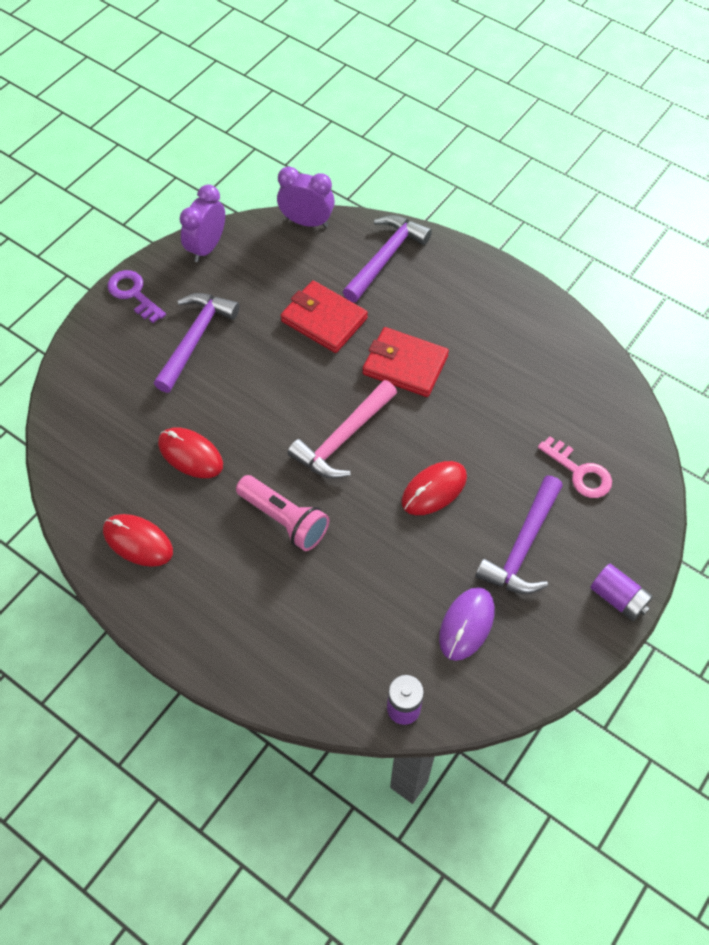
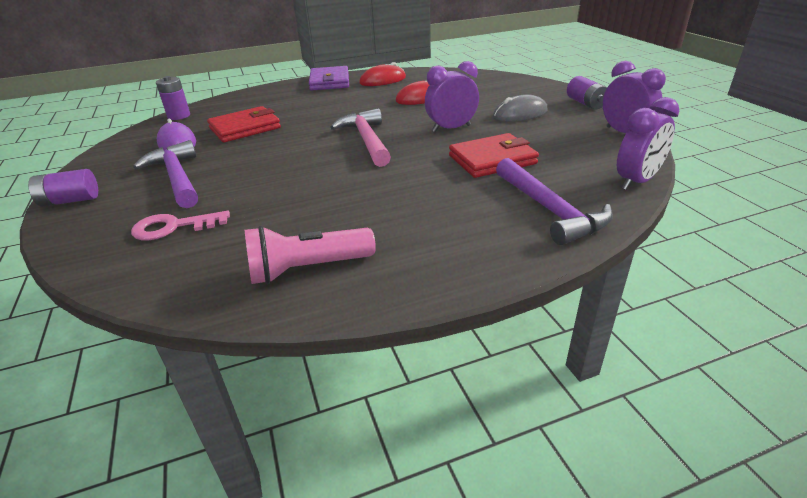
camera: 125 degrees right, 25 degrees down
purple key [108,270,166,323] -> purple battery [567,76,607,110]
purple hammer [154,293,240,393] -> grey mouse [493,95,548,122]
pink flashlight [236,475,329,551] -> pink flashlight moved to [245,226,376,284]
red wallet [363,327,449,397] -> red wallet moved to [207,106,281,142]
red mouse [402,461,467,515] -> none
none -> purple wallet [309,66,349,91]
none -> purple clock [425,61,479,132]

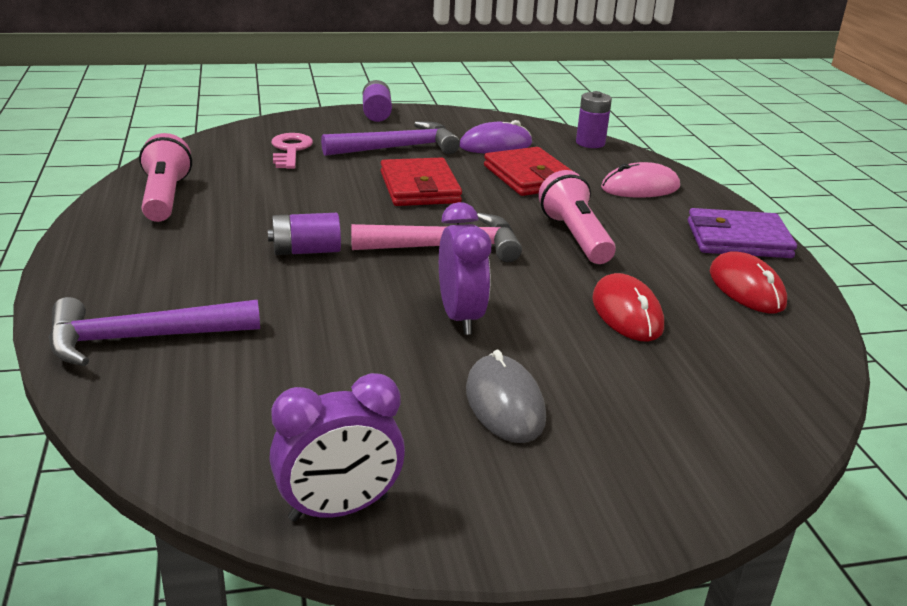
camera: 95 degrees right, 5 degrees down
red wallet [449,133,539,178] -> red wallet moved to [381,157,462,206]
purple battery [567,76,607,110] -> purple battery moved to [268,213,341,255]
purple clock [617,97,679,190] -> none
none -> pink flashlight [538,170,616,264]
none -> pink mouse [601,162,680,198]

